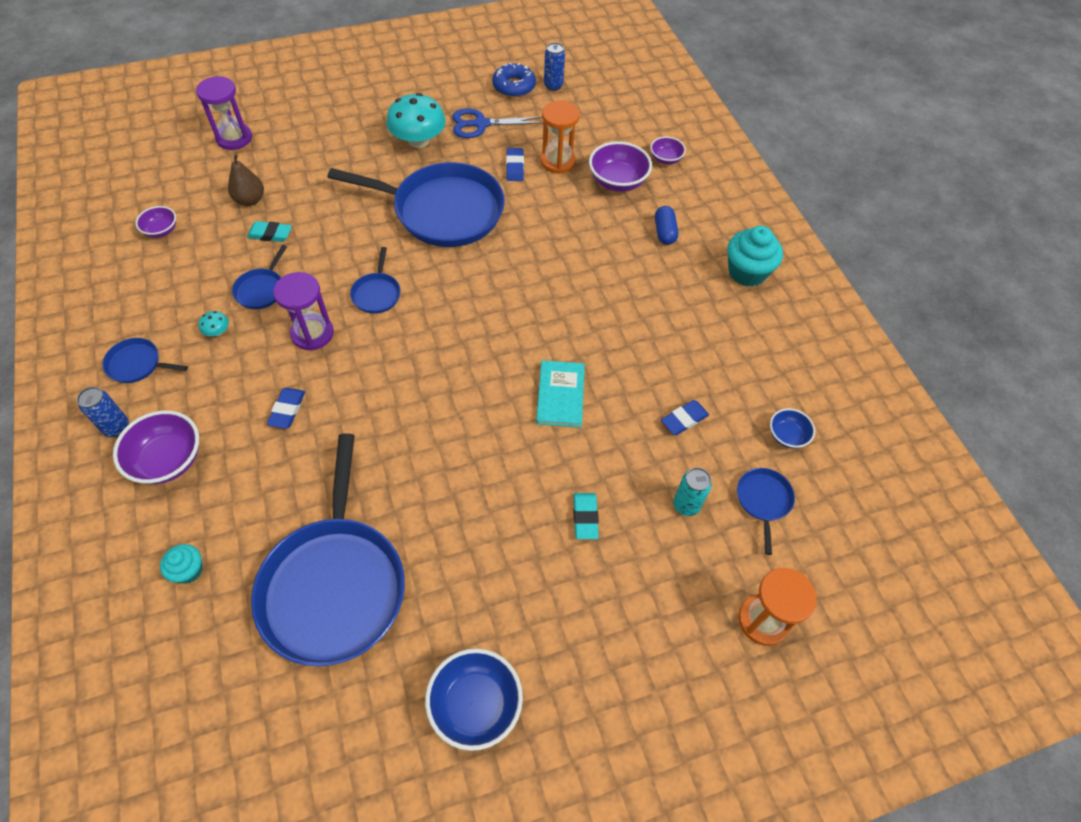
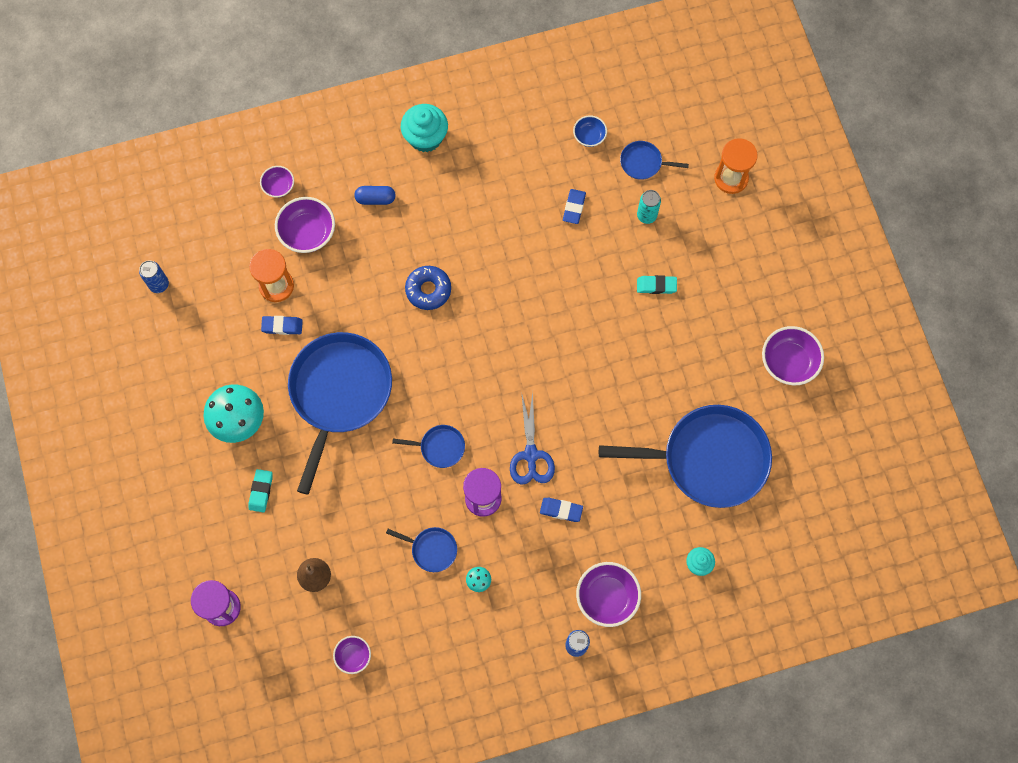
camera: 85 degrees left, 15 degrees up
blue pan [102,338,188,383] -> none
turquoise eraser [247,221,292,242] -> turquoise eraser moved to [249,469,273,513]
blue bowl [425,648,523,751] -> purple bowl [762,326,824,385]
blue scissors [452,108,544,138] -> blue scissors moved to [510,391,555,485]
blue donut [492,63,536,97] -> blue donut moved to [405,266,451,310]
turquoise book [536,360,585,428] -> none
blue eraser [661,400,709,435] -> blue eraser turned 45 degrees clockwise [563,189,586,224]

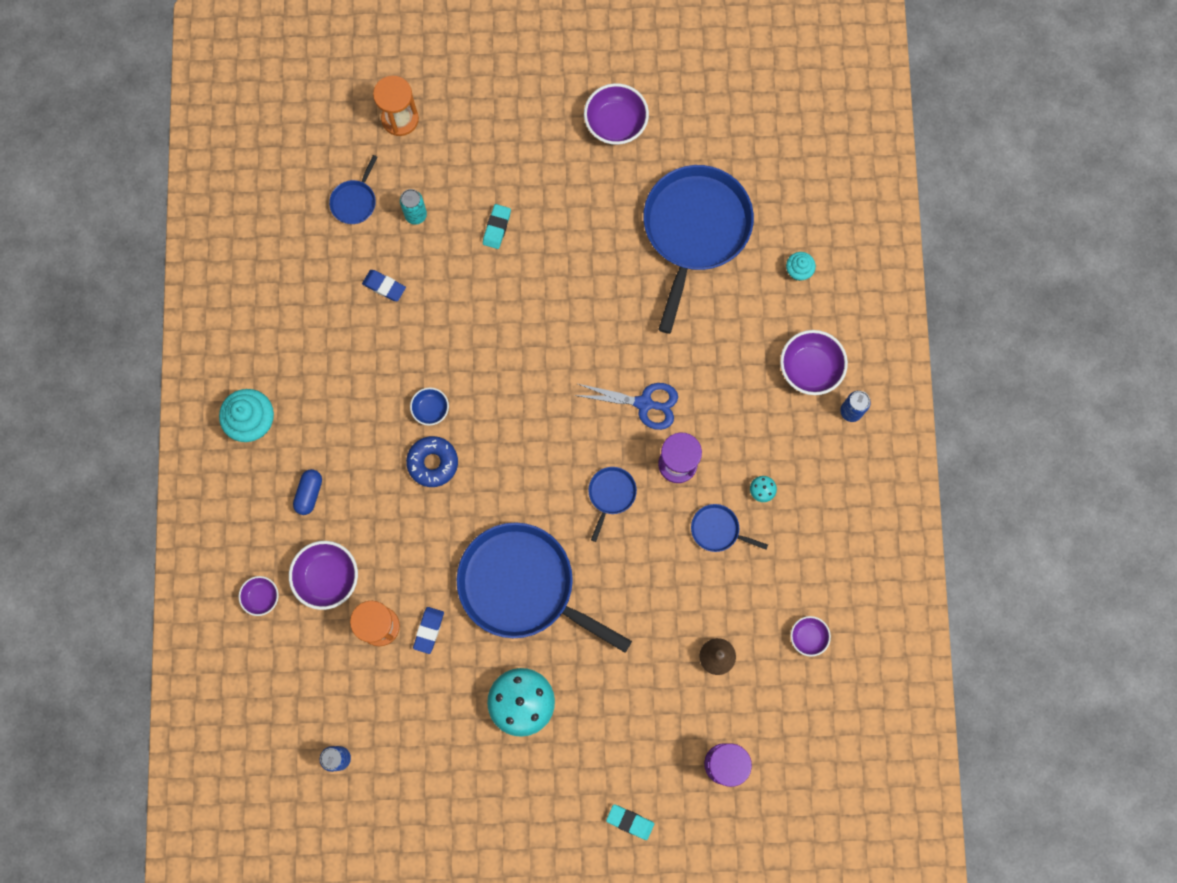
camera: 75 degrees left, 5 degrees up
turquoise eraser [249,469,273,513] -> turquoise eraser moved to [606,804,654,840]
blue pan [386,527,457,572] -> blue pan turned 105 degrees counterclockwise [691,504,768,552]
blue eraser [540,498,583,522] -> none
blue bowl [573,116,607,147] -> blue bowl moved to [410,387,449,426]

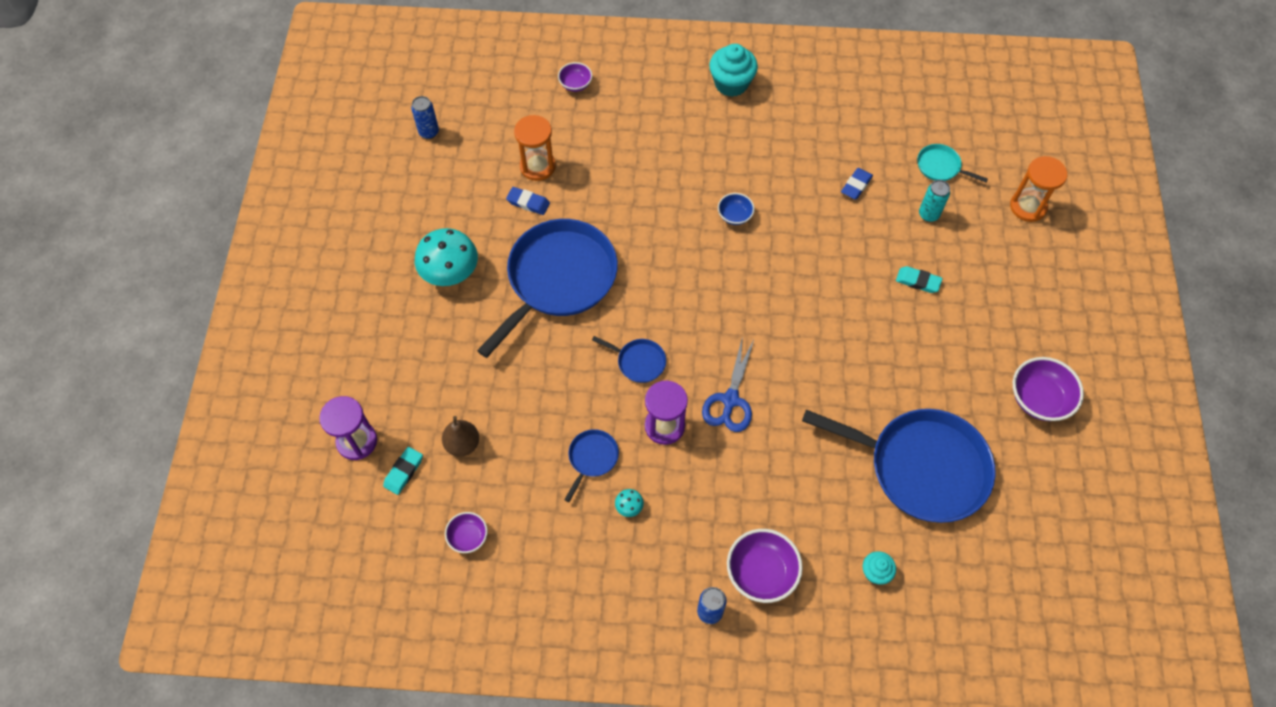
camera: 95 degrees right, 15 degrees down
purple bowl [289,541,358,610] -> none
blue capsule [293,469,322,515] -> none
blue pan [329,155,378,224] -> turquoise pan [917,144,988,182]
blue donut [406,436,458,487] -> none
turquoise eraser [606,804,654,840] -> turquoise eraser moved to [383,447,423,495]

